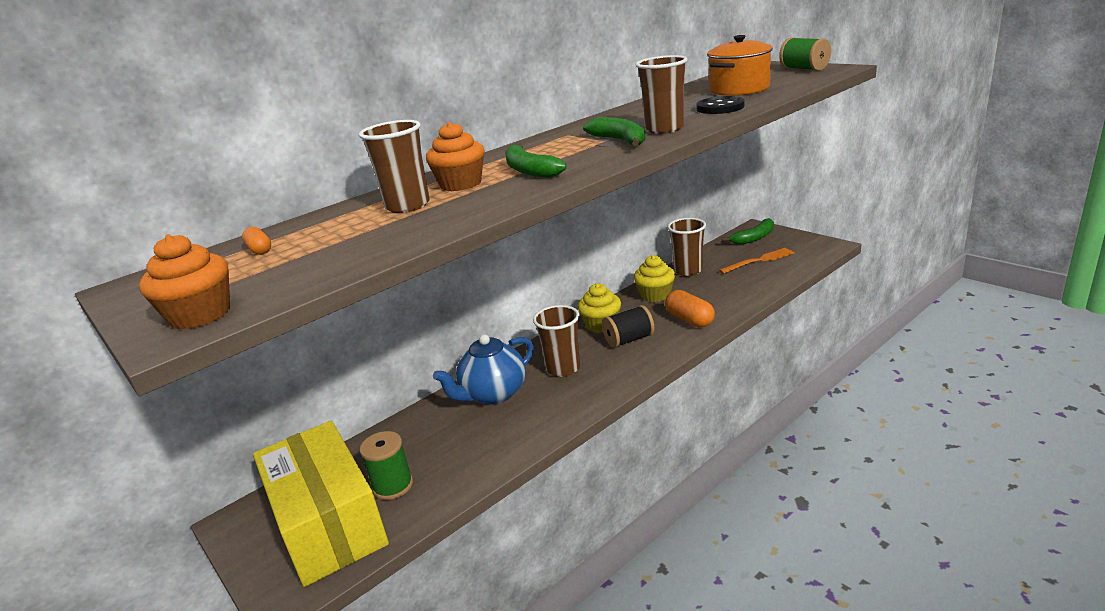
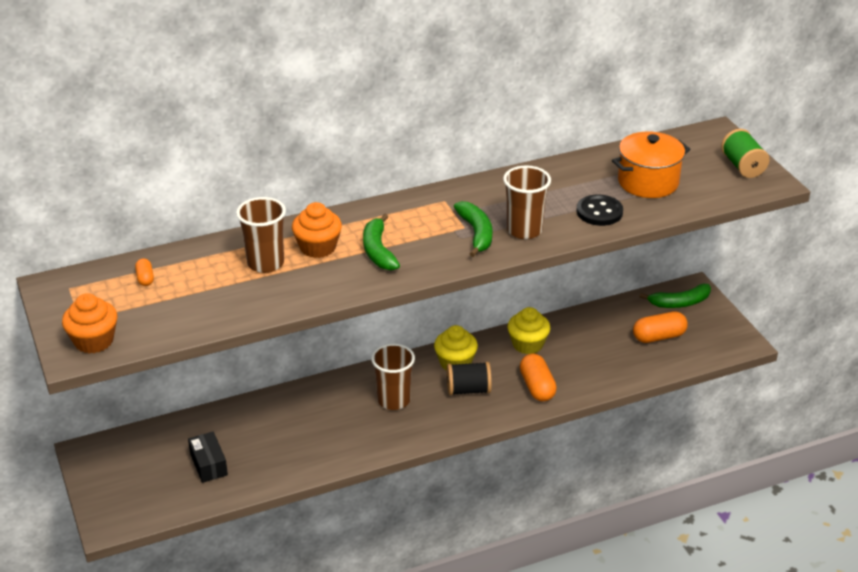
camera: 15 degrees right, 10 degrees up
yellow box [253,421,389,587] -> none
green spool [360,431,413,500] -> black box [188,432,228,483]
blue teapot [433,334,534,405] -> none
brown cup [667,218,706,276] -> none
orange fork [719,248,794,274] -> orange capsule [633,311,688,343]

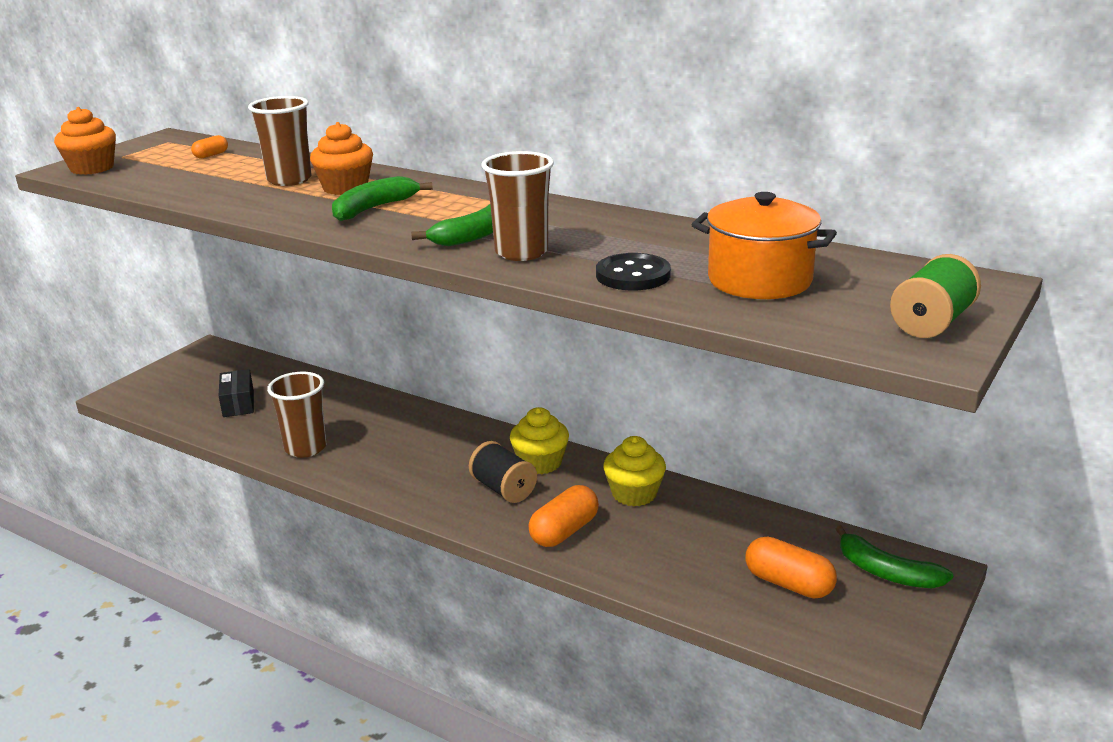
camera: 55 degrees right, 10 degrees down
black box [188,432,228,483] -> black box turned 45 degrees counterclockwise [218,369,254,417]
brown cup [371,343,415,410] -> brown cup moved to [267,372,327,458]

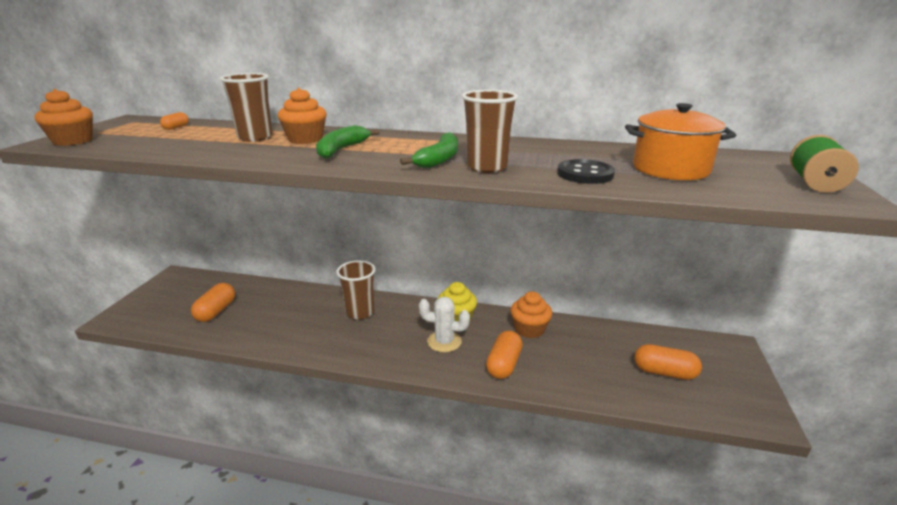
camera: 20 degrees left, 0 degrees up
black box [218,369,254,417] -> orange capsule [191,283,235,322]
brown cup [267,372,327,458] -> brown cup moved to [336,260,376,320]
black spool [469,441,537,503] -> white cactus [419,297,470,352]
yellow cupcake [603,436,666,506] -> orange cupcake [510,291,552,338]
green banana [836,525,953,588] -> none

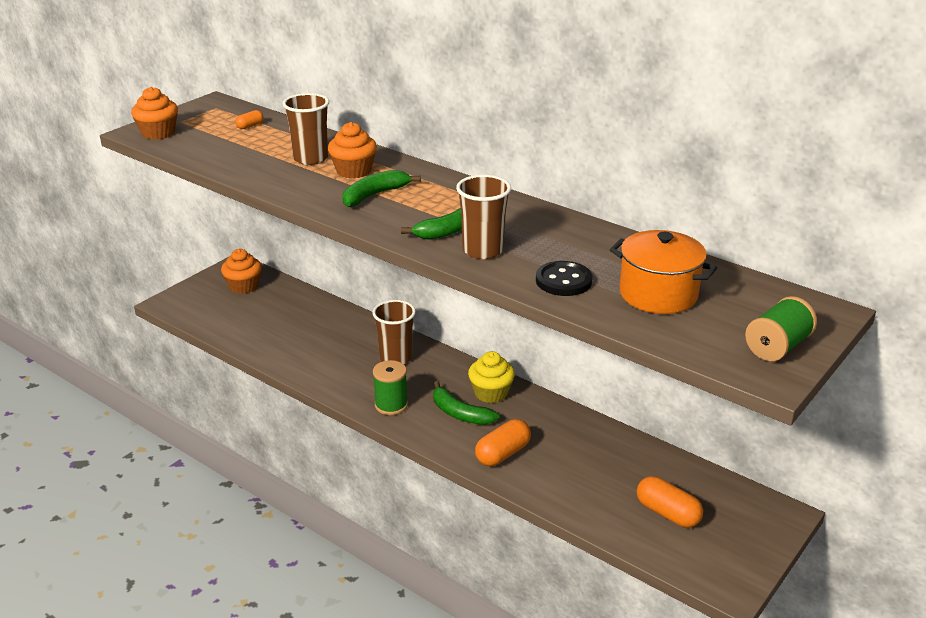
camera: 25 degrees right, 5 degrees up
orange capsule [191,283,235,322] -> none
white cactus [419,297,470,352] -> green banana [433,381,499,425]
orange cupcake [510,291,552,338] -> orange cupcake moved to [221,249,262,294]
none -> green spool [373,360,408,415]

